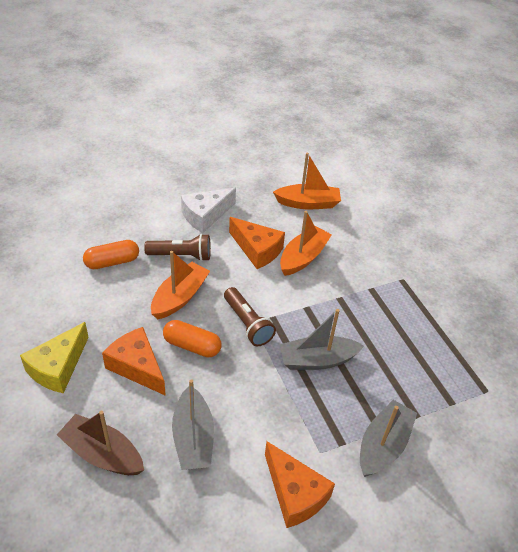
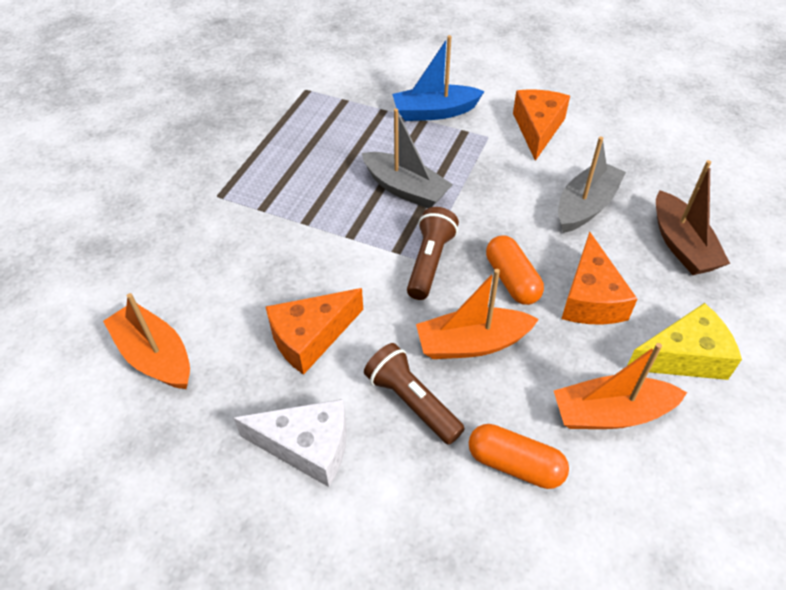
camera: 130 degrees left, 5 degrees up
orange cheese [229,217,285,269] -> orange cheese turned 120 degrees counterclockwise [265,288,363,375]
orange boat [280,211,332,276] -> orange boat moved to [554,343,687,429]
grey boat [360,400,417,477] -> blue boat [392,35,485,121]

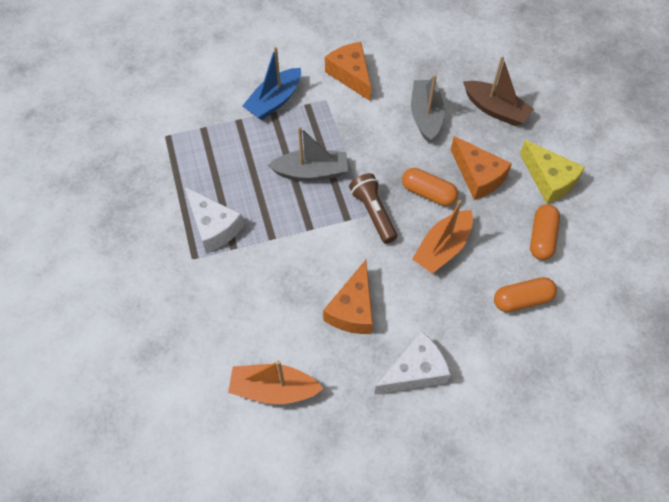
camera: 40 degrees left, 10 degrees up
brown flashlight [364,343,465,445] -> none
orange boat [554,343,687,429] -> orange capsule [530,204,560,260]
yellow cheese [627,303,742,380] -> yellow cheese turned 105 degrees clockwise [520,140,585,204]
none -> white cheese [185,187,244,253]

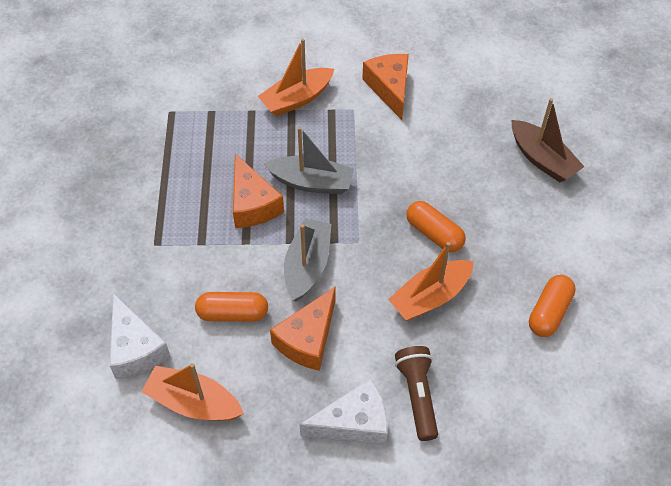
camera: 15 degrees right, 5 degrees down
white cheese [185,187,244,253] -> white cheese moved to [110,293,171,379]
blue boat [243,46,301,120] -> orange boat [258,38,334,116]
brown flashlight [349,173,397,244] -> brown flashlight moved to [395,346,438,441]
grey boat [411,74,445,143] -> grey boat moved to [284,219,331,302]
orange cheese [451,136,512,200] -> orange cheese moved to [233,154,284,228]
orange capsule [494,277,557,312] -> orange capsule moved to [195,292,268,322]
yellow cheese [520,140,585,204] -> none

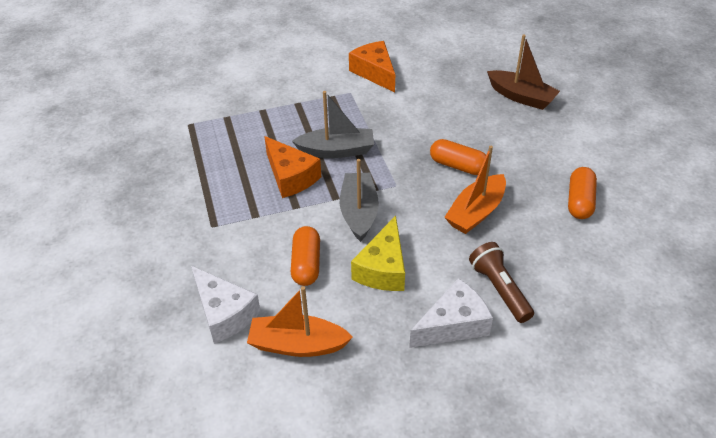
camera: 15 degrees left, 10 degrees down
orange capsule [195,292,268,322] -> orange capsule turned 75 degrees counterclockwise [291,226,320,286]
orange boat [258,38,334,116] -> none
orange cheese [270,287,335,371] -> yellow cheese [351,216,405,291]

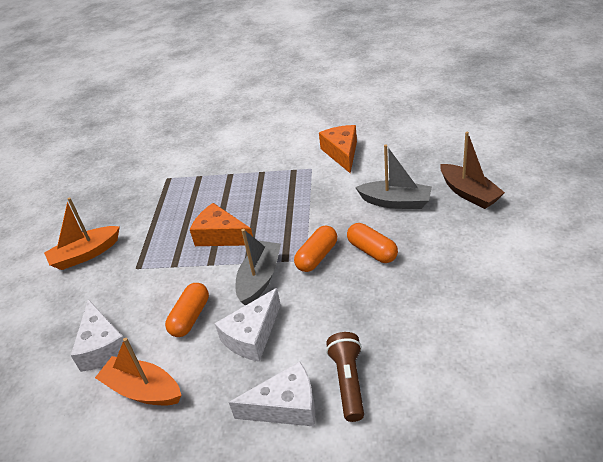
camera: 25 degrees right, 5 degrees down
orange cheese [264,136,321,198] -> orange cheese turned 135 degrees clockwise [190,203,253,246]
grey boat [292,91,374,158] -> grey boat moved to [355,144,432,209]
yellow cheese [351,216,405,291] -> white cheese [215,288,281,362]
orange boat [444,146,506,234] -> orange boat moved to [44,197,120,270]
orange capsule [568,167,597,219] -> orange capsule moved to [294,226,337,272]

